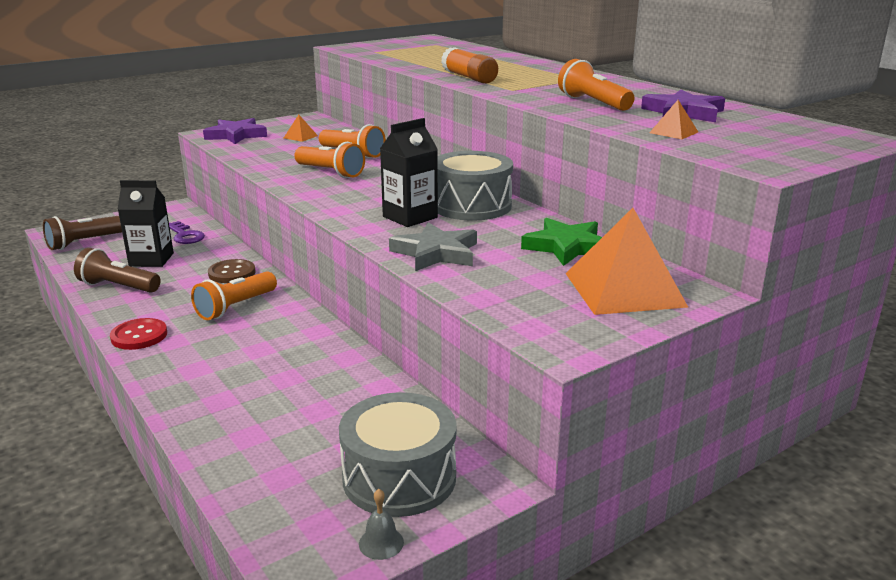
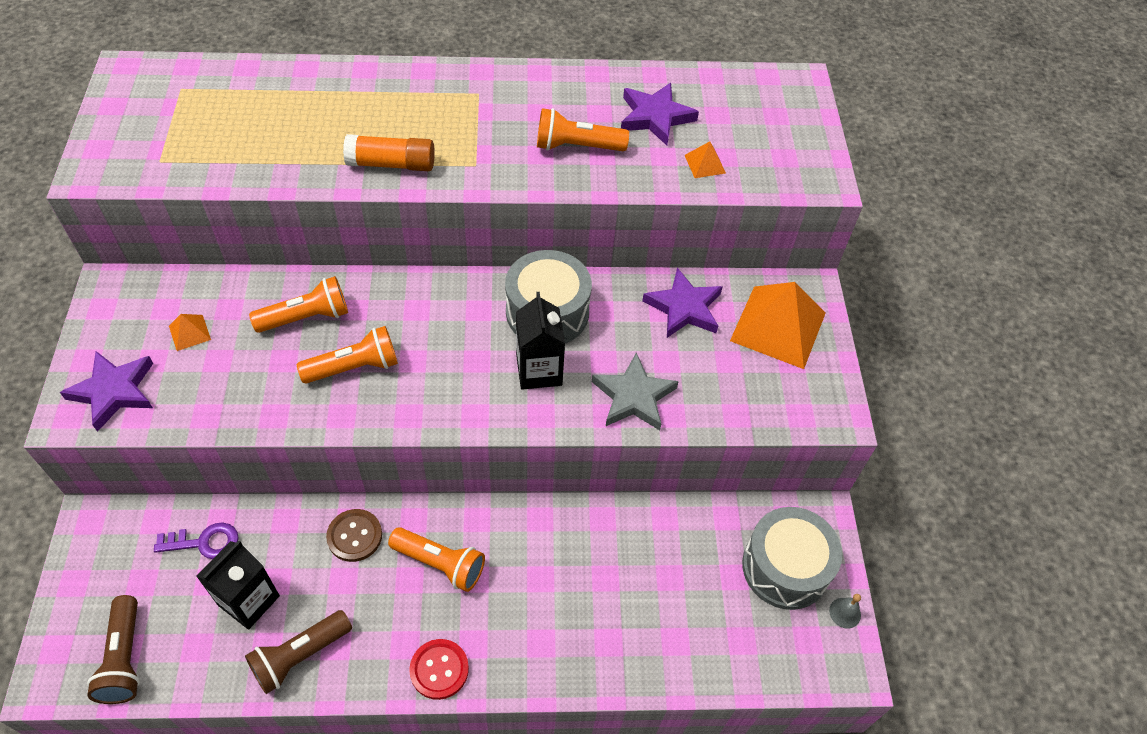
camera: 60 degrees left, 30 degrees up
orange flashlight [191,271,277,320] -> orange flashlight turned 45 degrees counterclockwise [388,527,485,592]
green star [521,218,602,266] -> purple star [642,268,723,338]

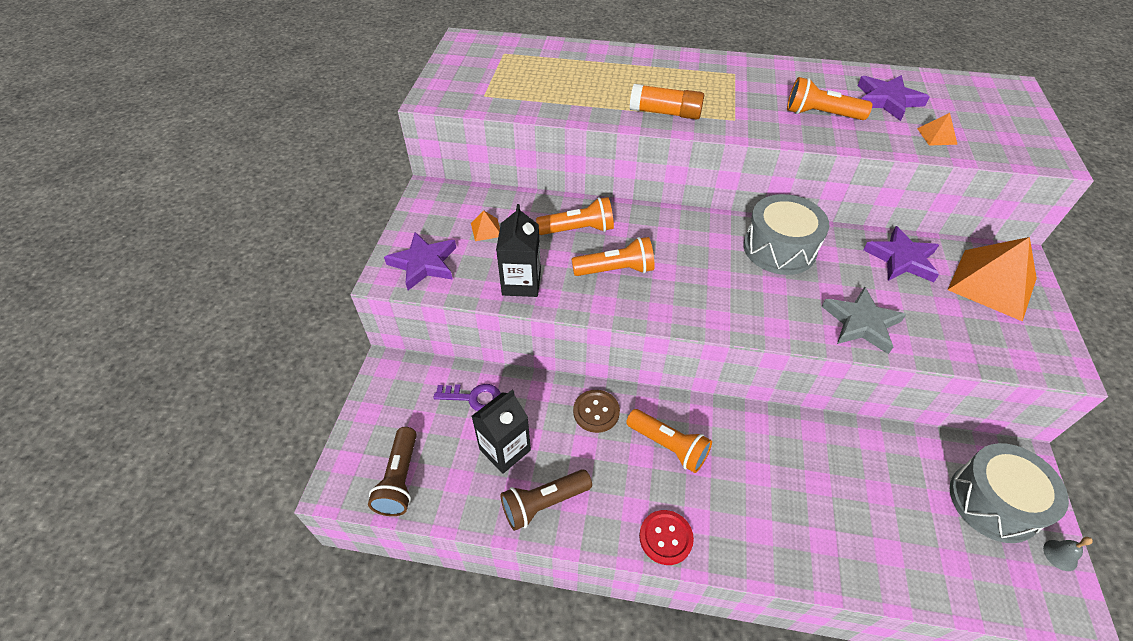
camera: 15 degrees right, 5 degrees down
black carton [516,292,565,390] -> black carton moved to [496,204,541,297]

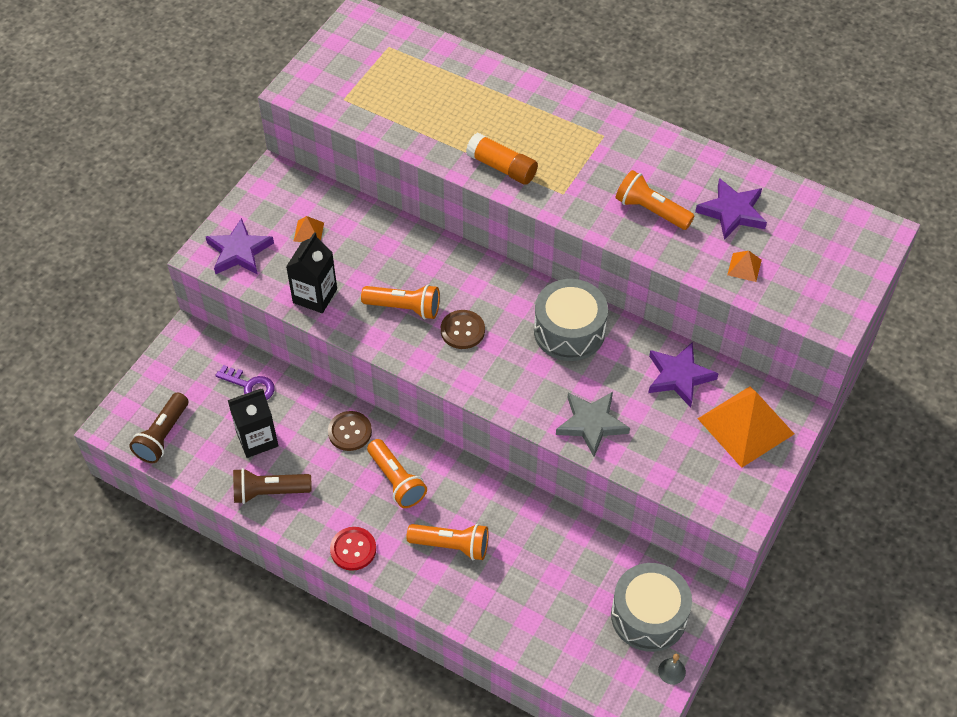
camera: 20 degrees right, 5 degrees up
orange flashlight [536,197,614,235] -> orange flashlight moved to [407,524,489,560]
none -> brown button [441,310,485,349]

